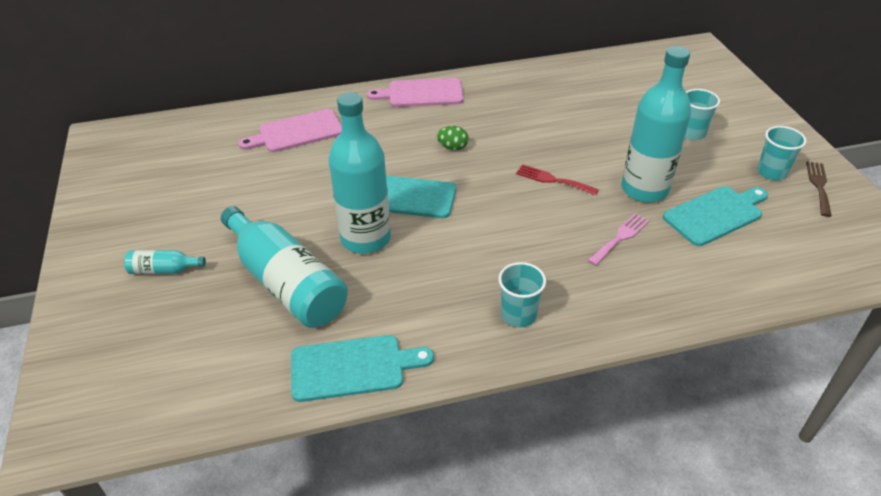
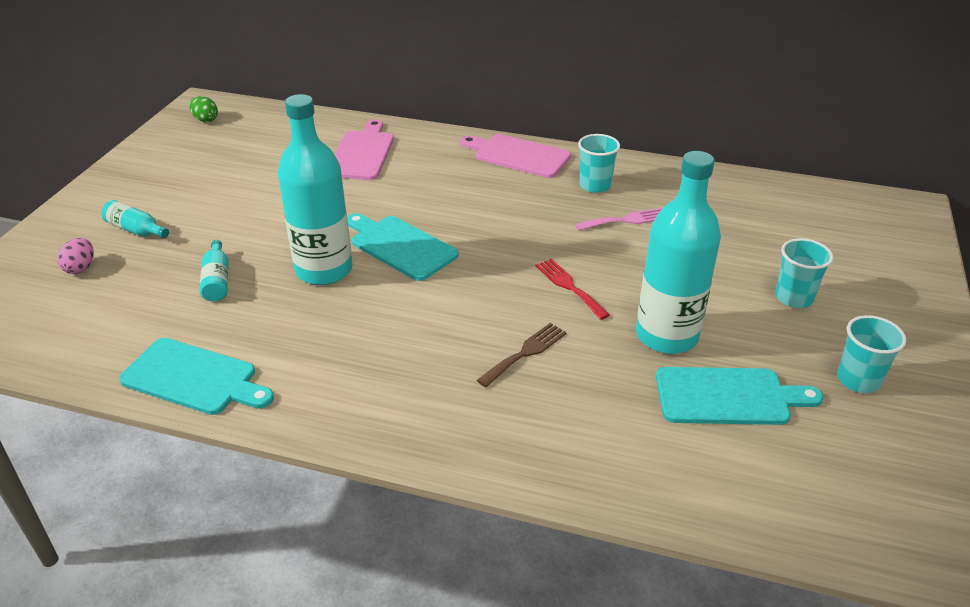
camera: 30 degrees right, 5 degrees down
turquoise bottle [221,206,348,328] -> turquoise bottle [199,240,229,302], size x0.44
pink cutting board [238,109,342,152] -> pink cutting board turned 90 degrees clockwise [334,120,394,180]
green egg [437,126,469,150] -> green egg moved to [189,96,218,122]
turquoise cup [498,262,546,327] -> turquoise cup moved to [578,134,620,193]
pink fork [587,213,650,266] -> pink fork moved to [575,208,662,230]
brown fork [806,161,832,217] -> brown fork moved to [477,323,567,387]
none -> pink egg [57,238,94,274]

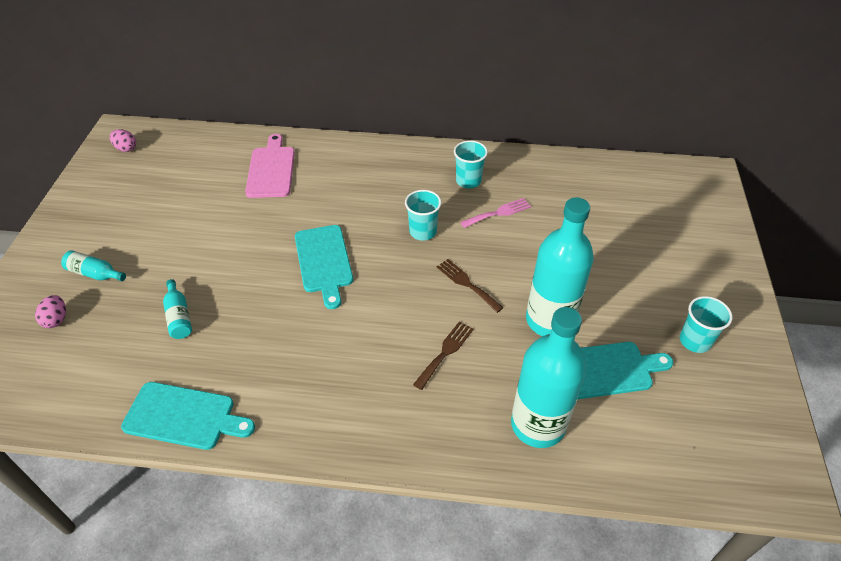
camera: 10 degrees left, 10 degrees up
green egg [189,96,218,122] -> pink egg [110,129,136,152]
turquoise bottle [278,94,353,285] -> turquoise bottle moved to [511,307,587,448]
turquoise cutting board [347,213,458,281] -> turquoise cutting board turned 135 degrees counterclockwise [295,225,353,309]
pink cutting board [460,134,571,178] -> none
red fork [535,259,610,320] -> brown fork [437,259,504,313]
turquoise cup [775,238,833,308] -> turquoise cup moved to [405,190,441,241]

